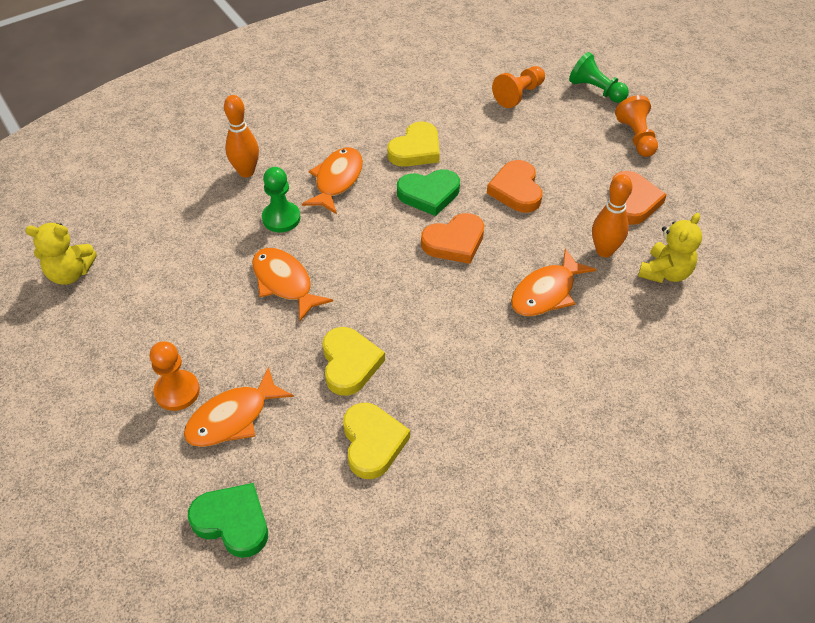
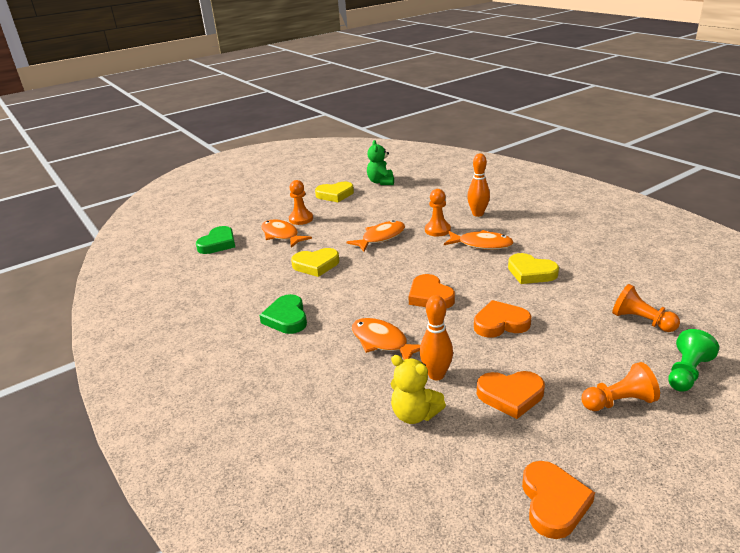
camera: 90 degrees right, 20 degrees down
yellow teddy bear [25,223,97,285] -> green teddy bear [367,140,394,185]
green pawn [262,167,301,232] -> orange pawn [425,189,451,236]
yellow heart [343,403,410,479] -> yellow heart moved to [315,182,354,202]
green heart [397,169,460,216] -> green heart moved to [259,294,307,334]
none -> orange heart [522,461,595,539]

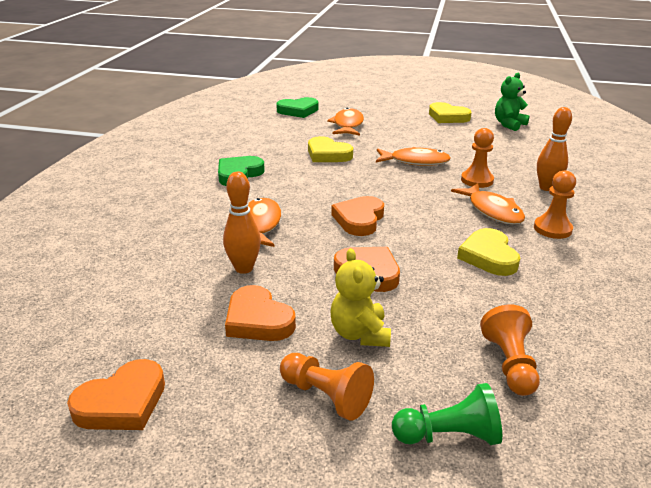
camera: 45 degrees right, 0 degrees up
orange pawn [289,180,313,225] -> orange pawn moved to [534,170,576,239]
yellow teddy bear [391,355,446,424] -> yellow teddy bear moved to [331,248,391,347]

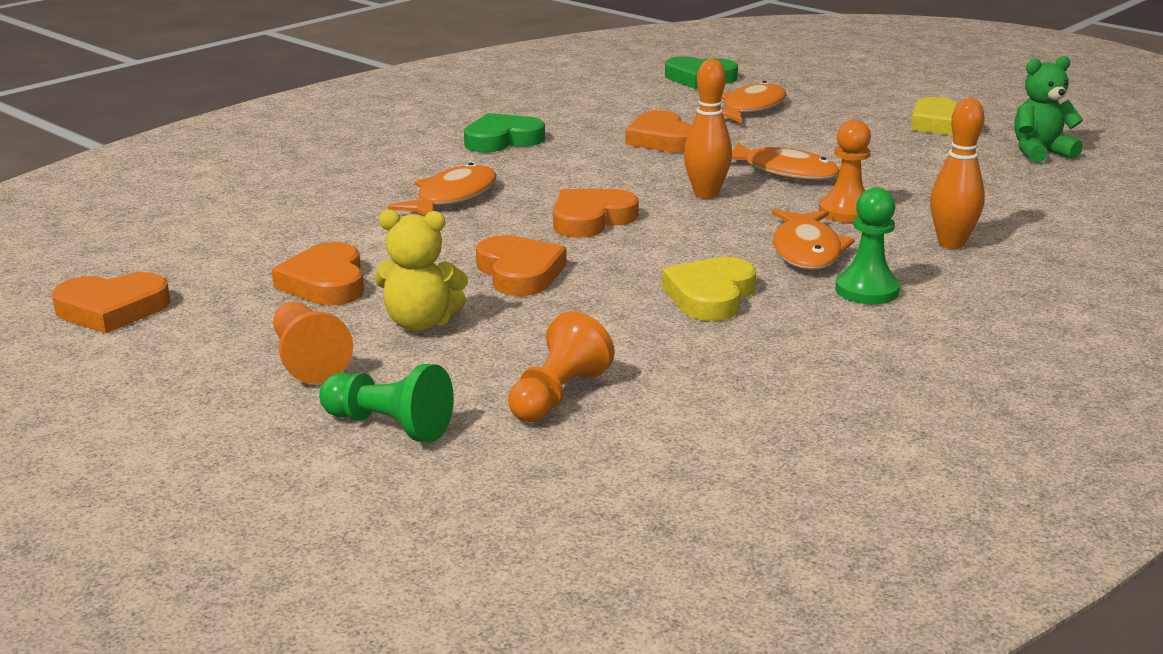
camera: 30 degrees right, 5 degrees down
orange bowling pin [223,172,261,274] -> orange bowling pin moved to [684,59,732,199]
yellow heart [308,136,353,162] -> orange heart [625,110,692,152]
yellow teddy bear [331,248,391,347] -> yellow teddy bear turned 105 degrees counterclockwise [375,210,468,331]
orange pawn [534,170,576,239] -> green pawn [835,187,900,304]

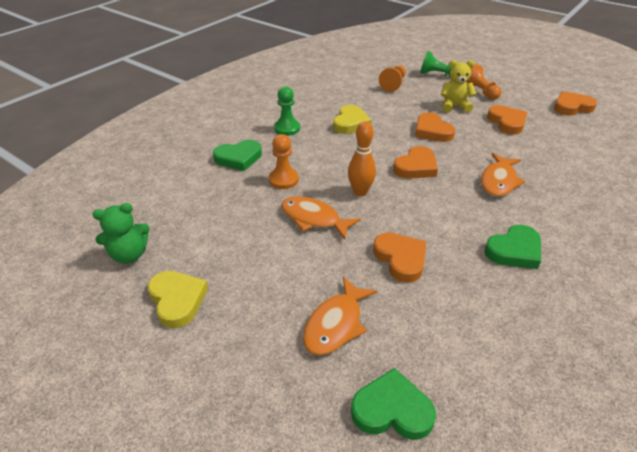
camera: 175 degrees right, 15 degrees up
orange fish [772,209,854,270] -> none
orange bowling pin [930,98,985,249] -> green heart [213,140,262,171]

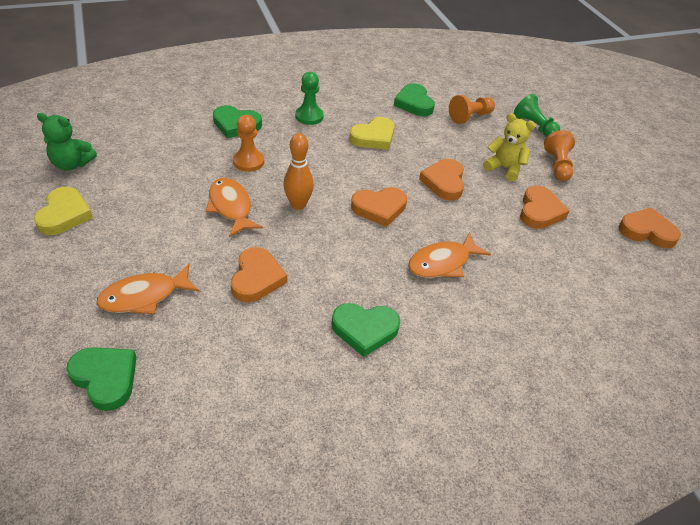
camera: 30 degrees right, 5 degrees up
none -> green heart [394,83,435,116]

